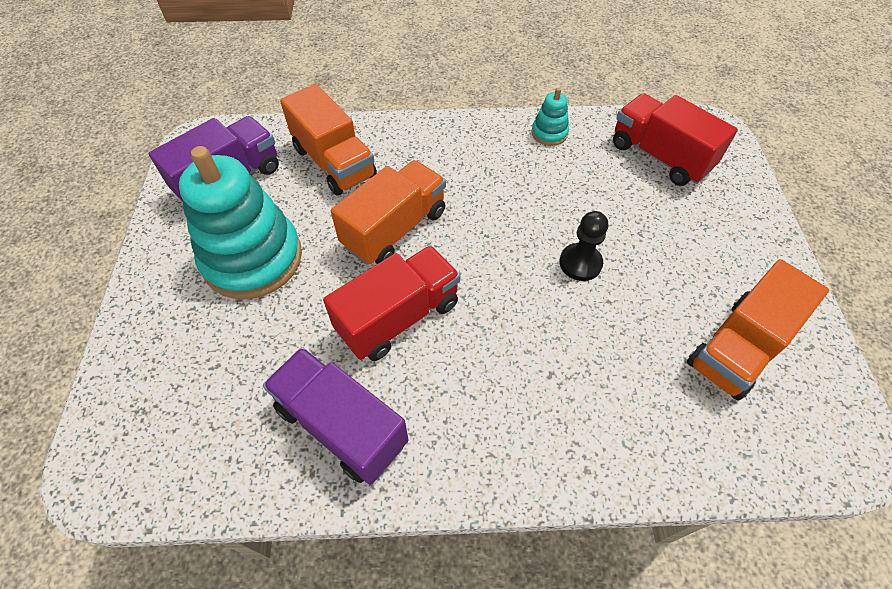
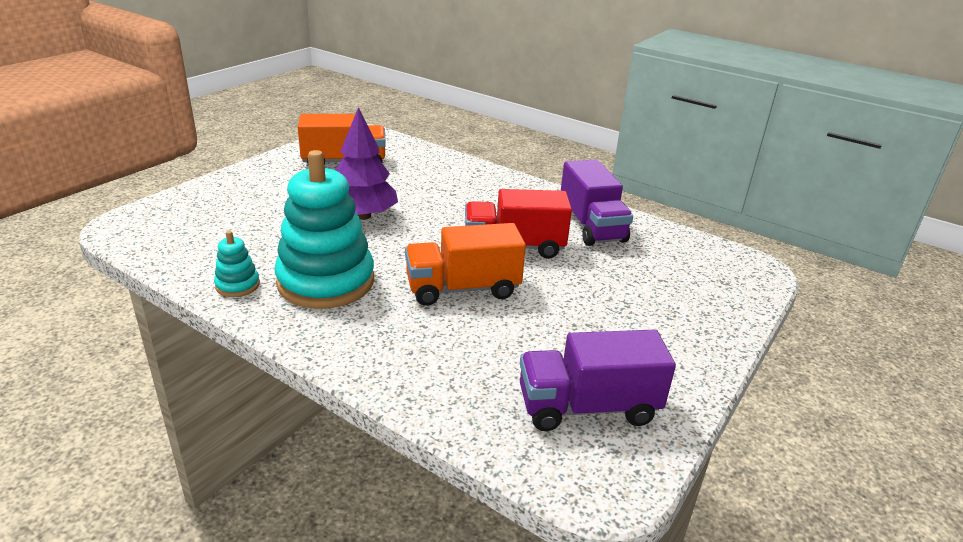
camera: 145 degrees left, 25 degrees down
turquoise stacking toy [179,146,302,299] -> turquoise stacking toy moved to [274,150,374,309]
orange truck [280,84,377,196] -> none
black pawn [559,211,608,281] -> purple tree [336,107,398,220]
red truck [613,93,738,186] -> none

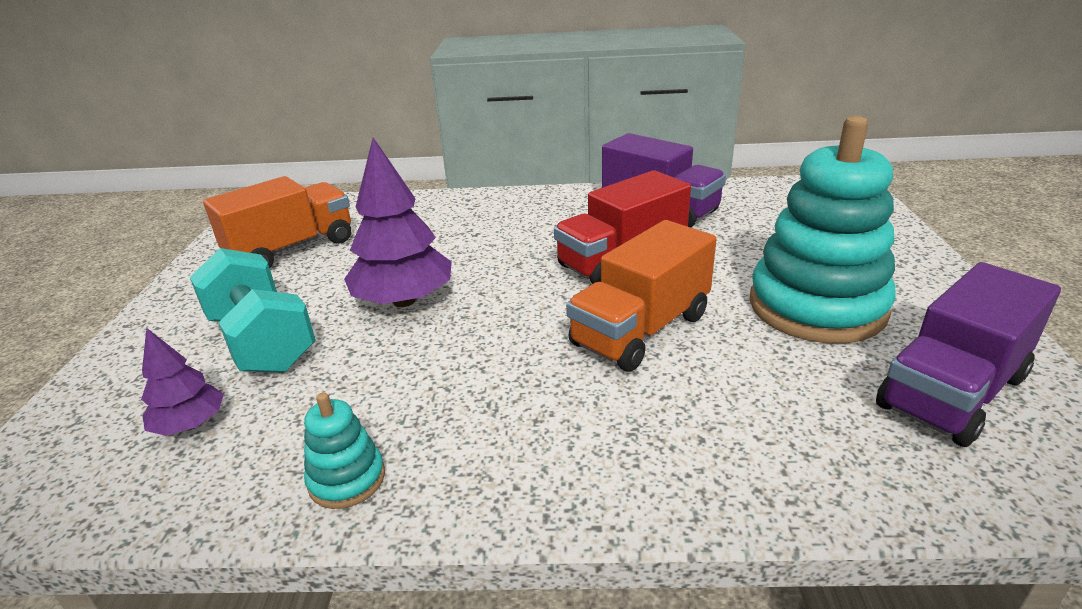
camera: 30 degrees left, 0 degrees up
turquoise stacking toy [274,150,374,309] -> turquoise stacking toy moved to [749,116,896,343]
none -> purple tree [141,328,224,436]
none -> turquoise dumbbell [190,248,316,373]

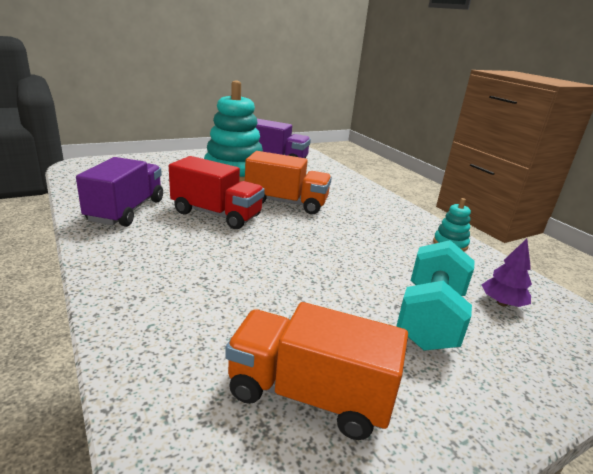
camera: 125 degrees left, 5 degrees down
purple tree [344,137,452,307] -> none

